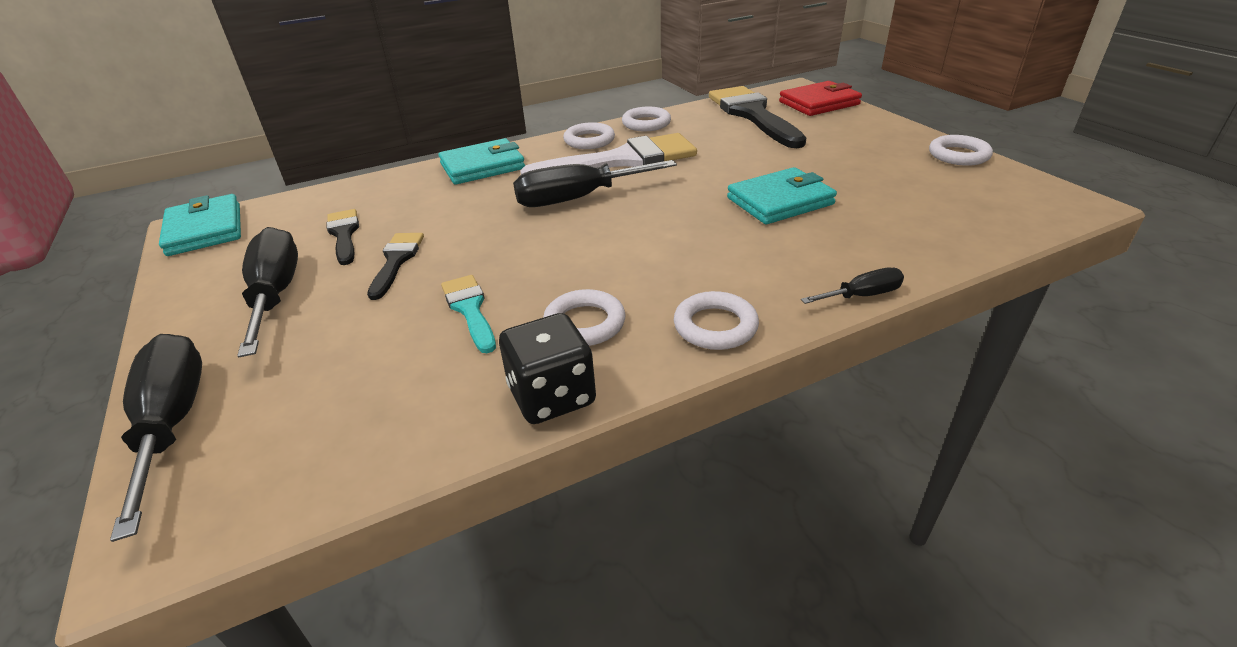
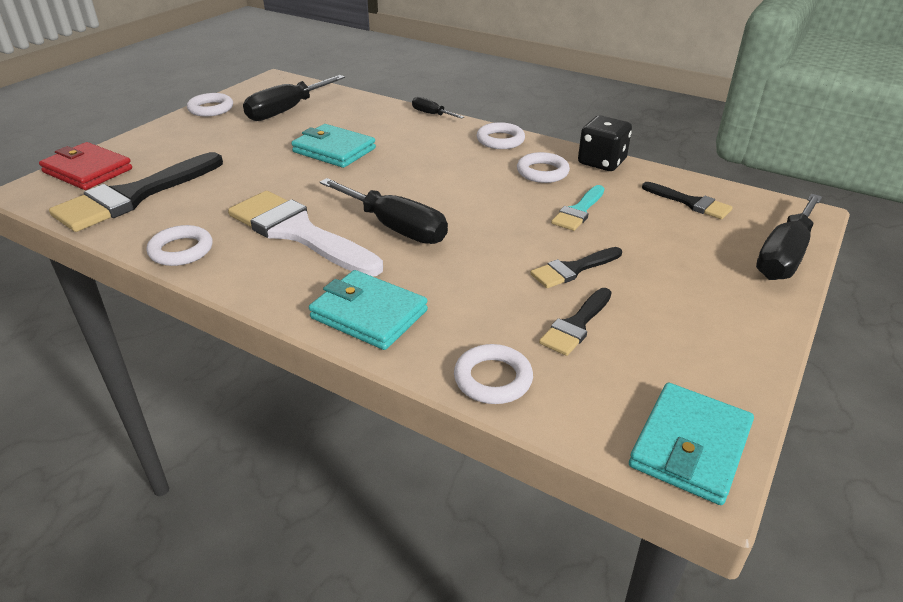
camera: 125 degrees left, 0 degrees up
black screwdriver [237,227,298,357] -> black screwdriver moved to [243,75,345,121]
white ring [563,122,615,149] -> white ring moved to [454,344,533,404]
none -> black brush [642,182,733,219]

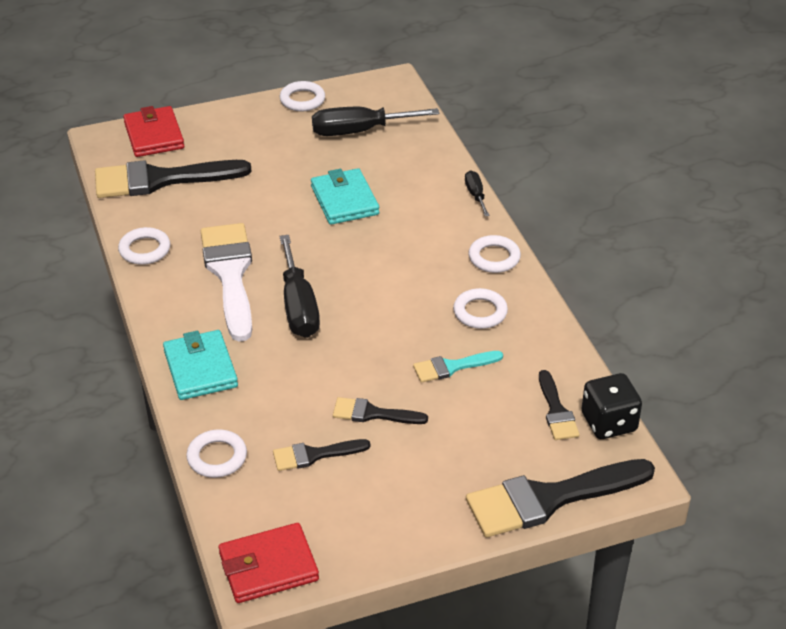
camera: 40 degrees right, 5 degrees up
black dice [578,116,632,171] -> black dice moved to [581,373,642,439]
turquoise wallet [629,383,754,505] -> red wallet [219,523,319,603]
black screwdriver [756,194,822,280] -> black brush [466,459,655,537]

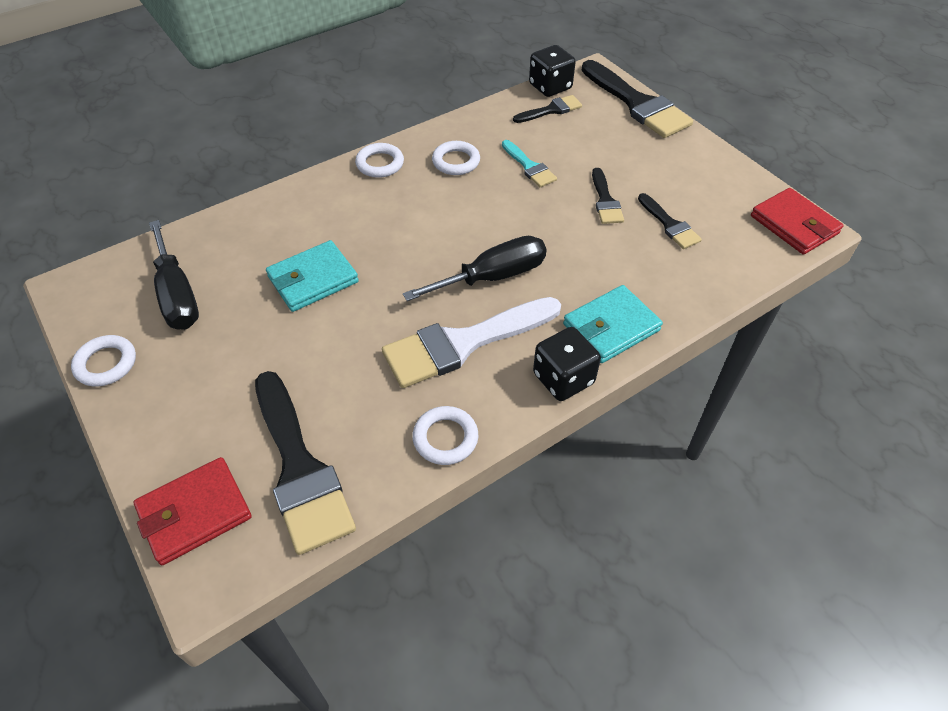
camera: 105 degrees left, 10 degrees up
white ring [186,429,247,478] -> none
black screwdriver [465,171,490,216] -> none
none -> black dice [533,327,601,401]

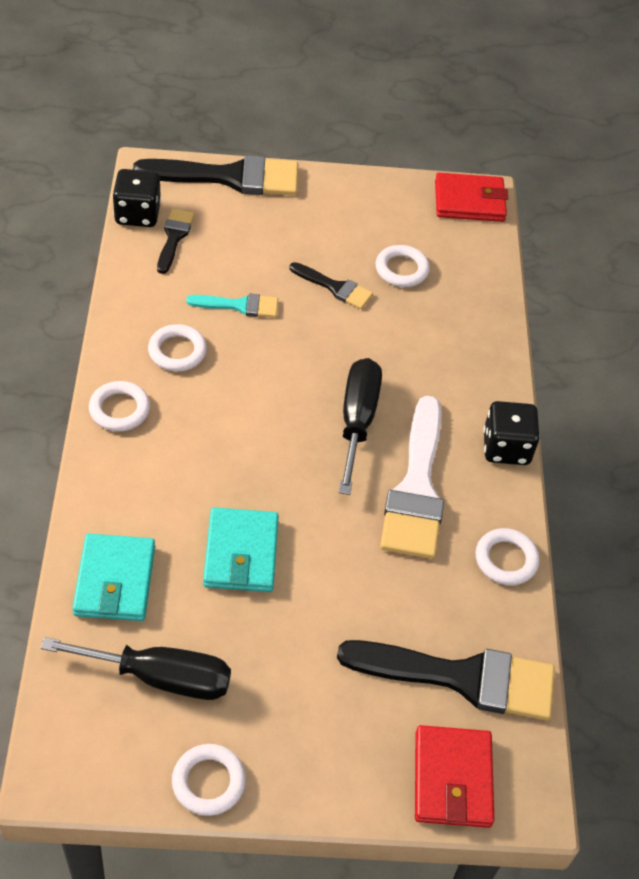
camera: 60 degrees left, 0 degrees up
turquoise wallet [563,285,663,363] -> turquoise wallet moved to [72,534,155,621]
black brush [638,193,702,249] -> white ring [376,245,430,287]

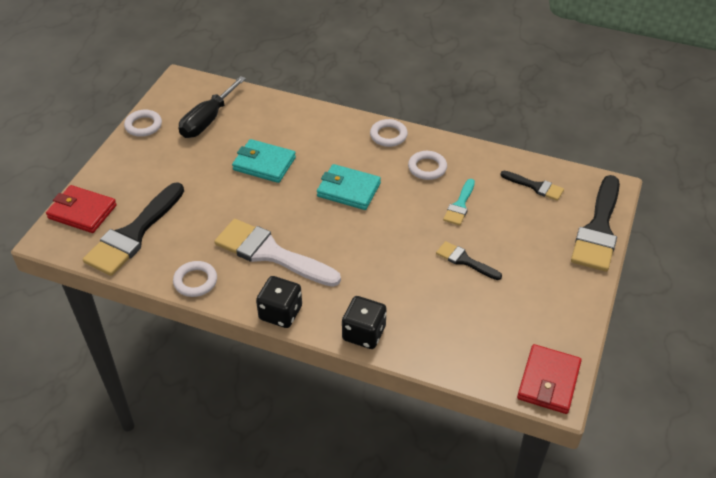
camera: 115 degrees right, 5 degrees down
turquoise wallet [72,534,155,621] -> turquoise wallet moved to [317,164,381,210]
black dice [113,169,161,227] -> black dice moved to [342,296,387,349]
black brush [289,262,373,309] -> black brush turned 75 degrees clockwise [436,241,502,280]
black screwdriver [339,358,382,495] -> none
white ring [376,245,430,287] -> none

